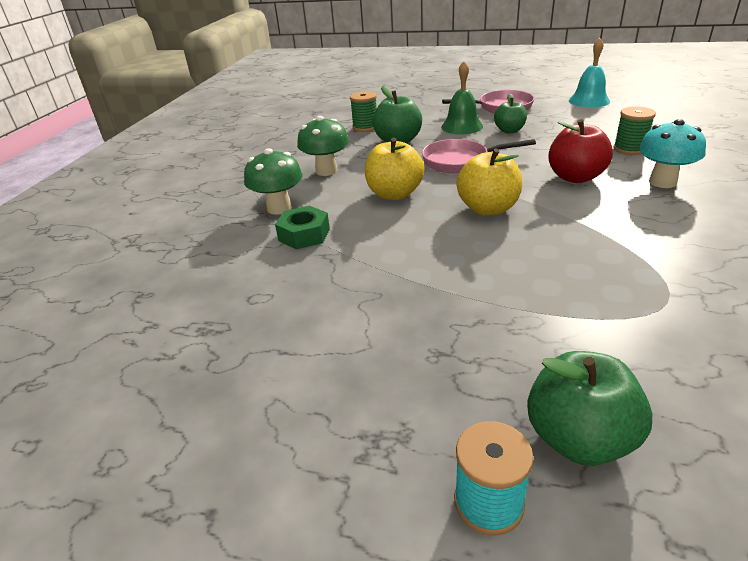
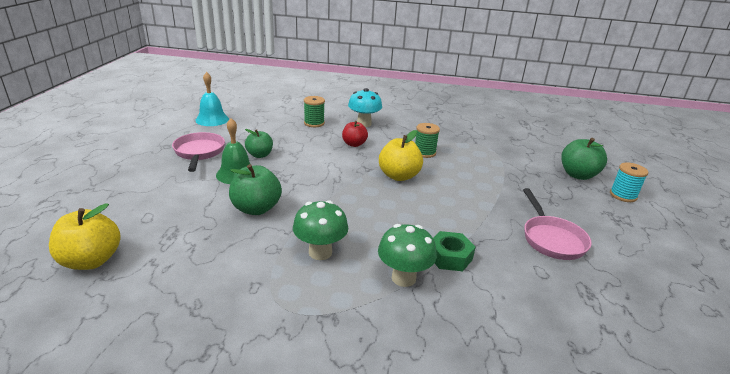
camera: 100 degrees left, 5 degrees down
green spool [350,91,377,132] -> green spool moved to [415,123,440,158]
yellow apple [365,138,424,200] -> yellow apple moved to [49,203,121,270]
pink pan [422,139,536,173] -> pink pan moved to [523,188,592,260]
red apple [548,119,613,183] -> red apple [342,121,368,147], size x0.66

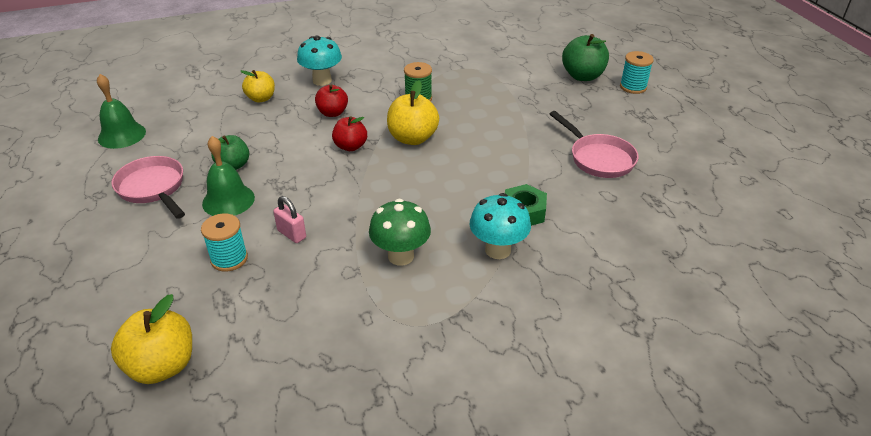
camera: 25 degrees left, 10 degrees up
turquoise bell [195,72,229,126] -> green bell [97,74,146,149]
green apple [229,164,282,215] -> pink padlock [273,196,306,243]
green spool [304,96,325,127] -> yellow apple [241,70,275,102]
green mushroom [378,224,437,287] -> turquoise mushroom [469,193,531,259]
none -> turquoise spool [201,213,248,272]
none -> red apple [332,116,367,151]

